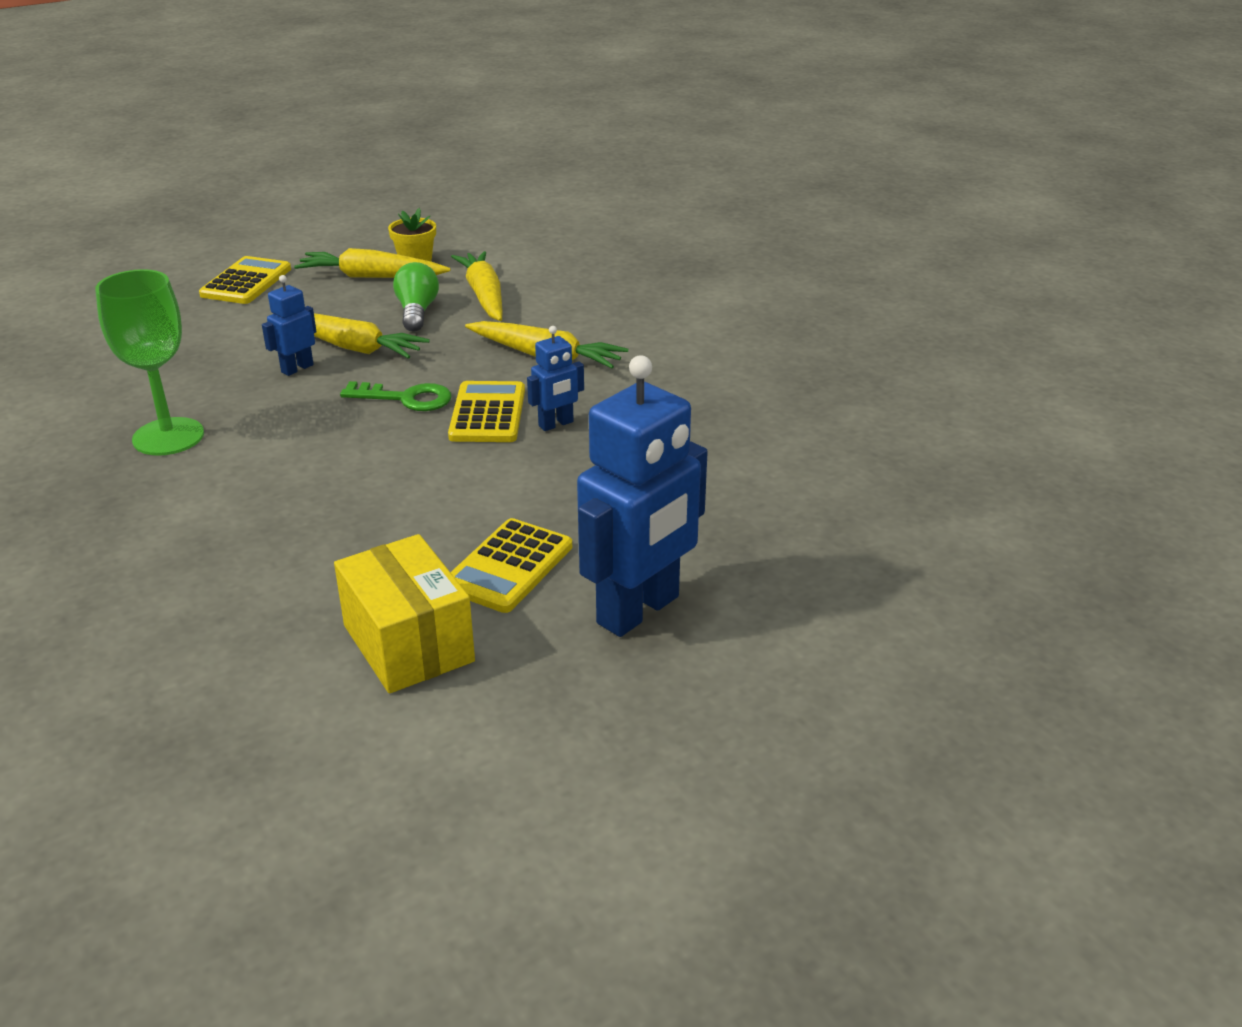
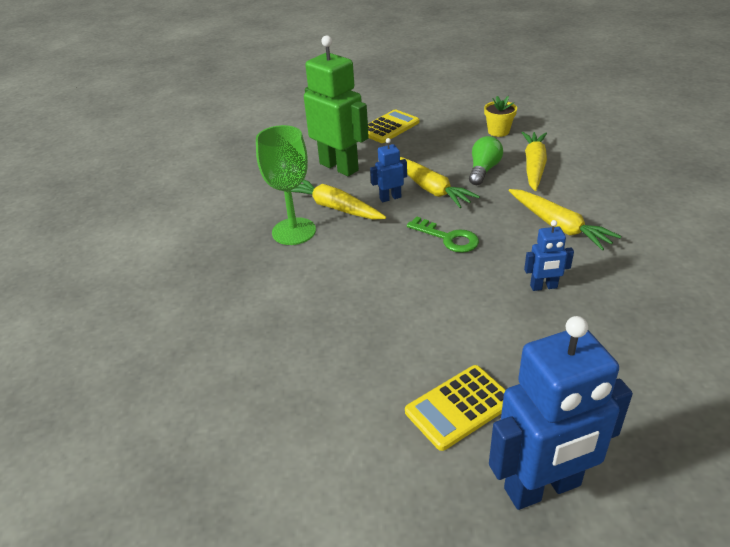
camera: 30 degrees right, 5 degrees up
yellow carrot [294,248,451,278] -> yellow carrot moved to [291,180,386,219]
yellow box [334,534,475,693] -> none
yellow calculator [448,381,525,442] -> none
none -> green robot [304,35,369,176]

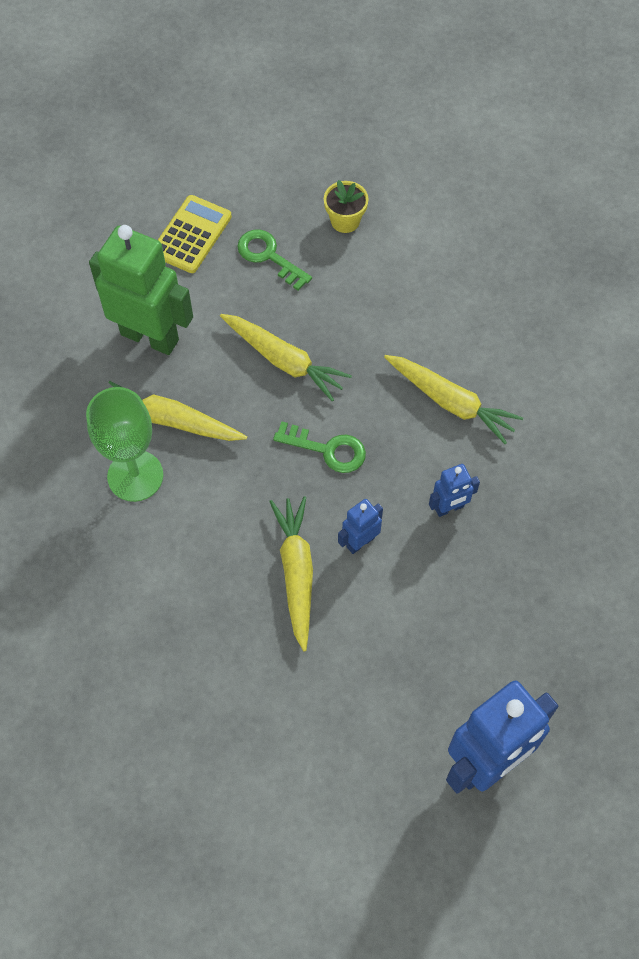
camera: 20 degrees left, 25 degrees up
blue robot [370,138,407,202] -> blue robot moved to [338,499,383,554]
yellow calculator [405,365,505,451] -> none
green light bulb [469,136,503,185] -> none
yellow carrot [522,132,547,191] -> yellow carrot moved to [269,496,313,652]
none -> green key [237,229,312,291]

